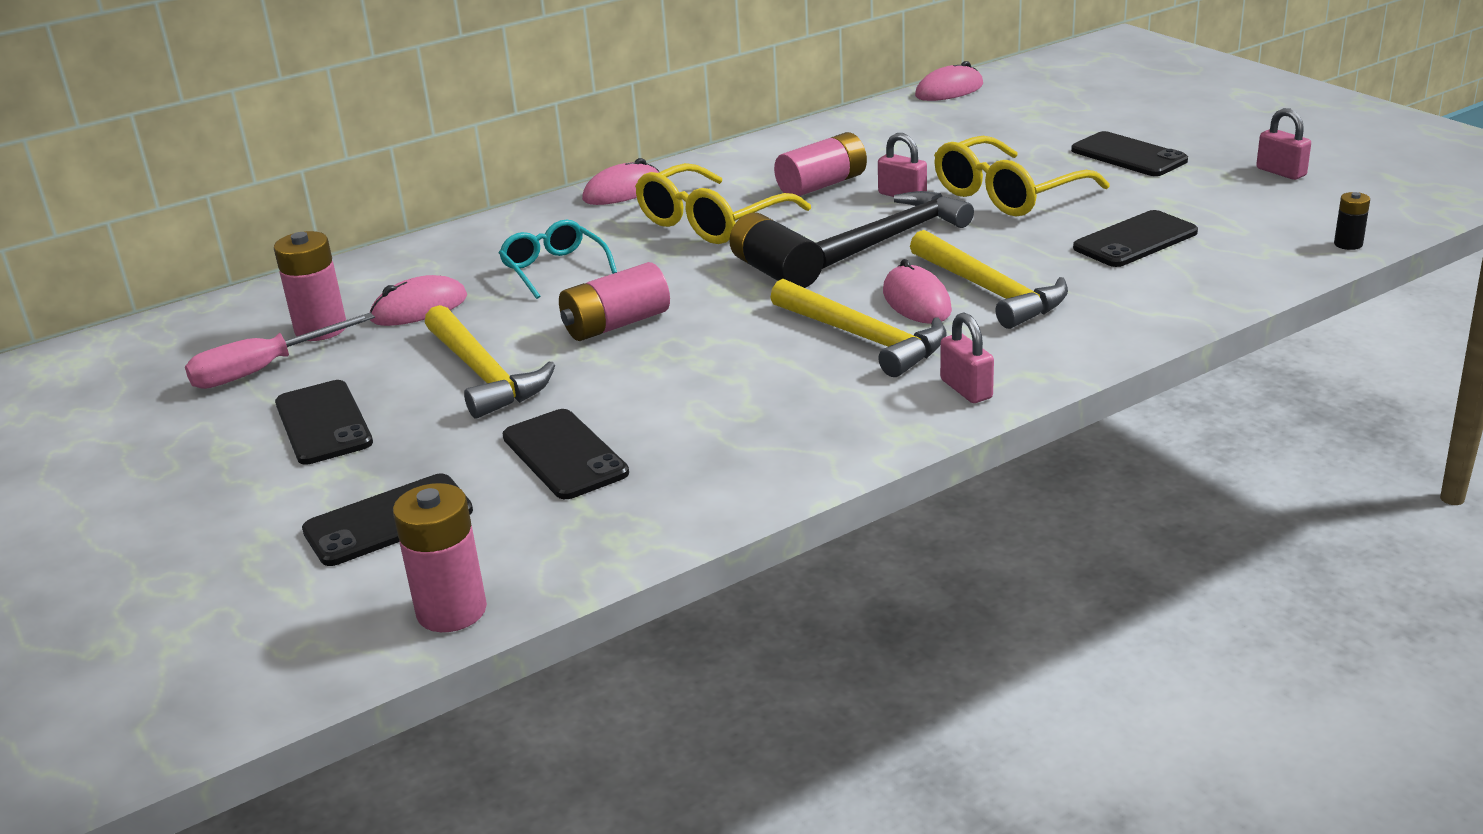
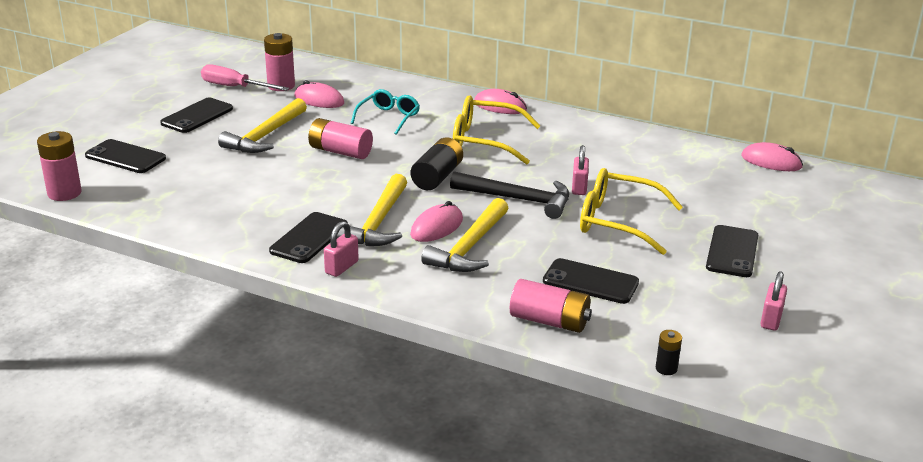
camera: 55 degrees right, 0 degrees up
black phone [502,409,629,499] -> black phone moved to [269,212,348,263]
pink battery [774,132,867,196] -> pink battery moved to [510,279,592,333]

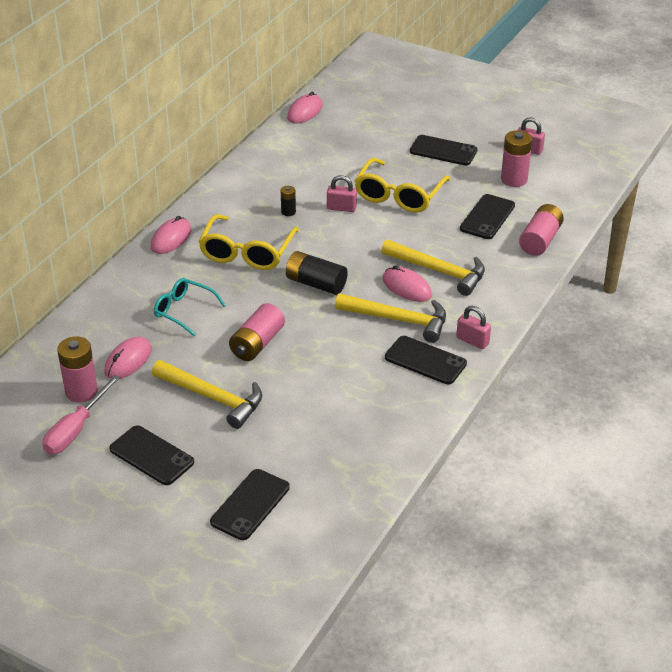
camera: 85 degrees left, 10 degrees up
pink battery [37,131,82,201] -> pink battery moved to [501,130,532,187]
black hammer [450,171,569,219] -> none
black battery [656,330,682,375] -> black battery moved to [281,186,296,216]

